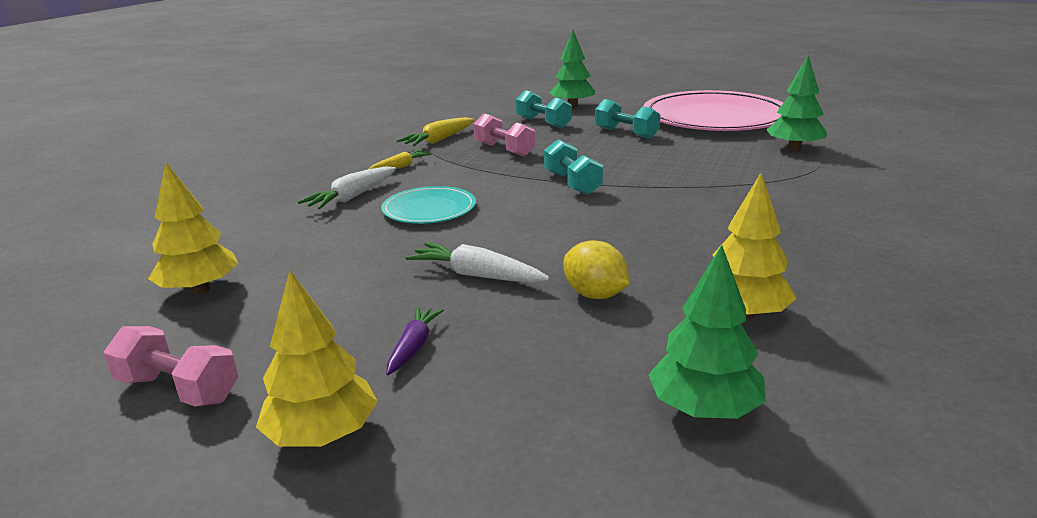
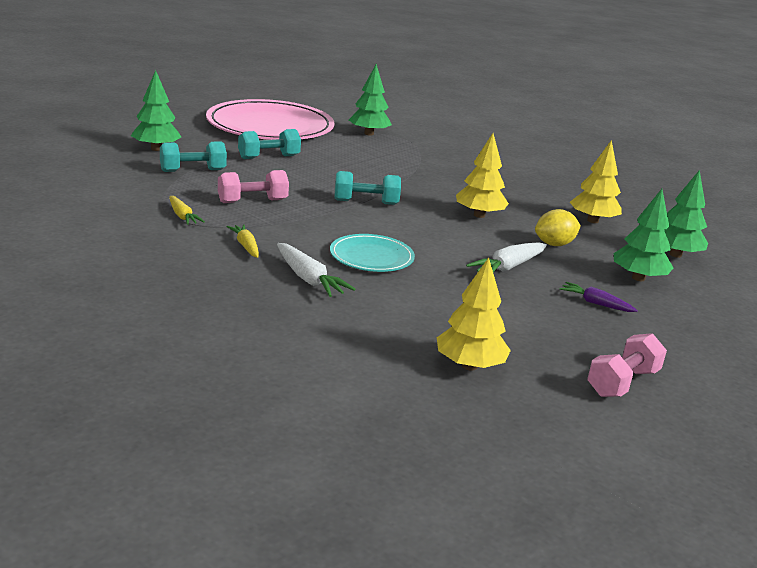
camera: 75 degrees left, 0 degrees up
yellow tree [256,270,378,447] -> yellow tree moved to [456,133,509,218]
yellow carrot [397,117,475,146] -> yellow carrot [170,196,205,225], size x0.66
none -> green tree [614,189,673,281]

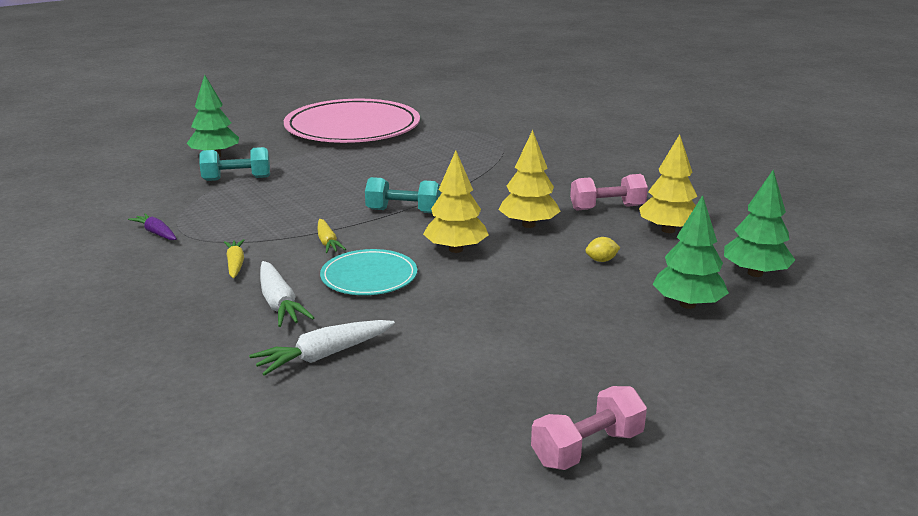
camera: 15 degrees right, 0 degrees up
yellow carrot [170,196,205,225] -> yellow carrot moved to [317,219,346,253]
pink dumbbell [218,170,289,203] -> pink dumbbell moved to [570,174,648,210]
turquoise dumbbell [238,129,301,159] -> none
green tree [349,64,392,136] -> none
yellow tree [437,257,511,371] -> yellow tree moved to [423,150,489,253]
white carrot [466,242,547,272] -> white carrot moved to [249,320,395,376]
yellow lemon [535,209,581,246] -> yellow lemon [585,237,620,262], size x0.58
purple carrot [559,282,638,312] -> purple carrot moved to [128,213,176,240]

